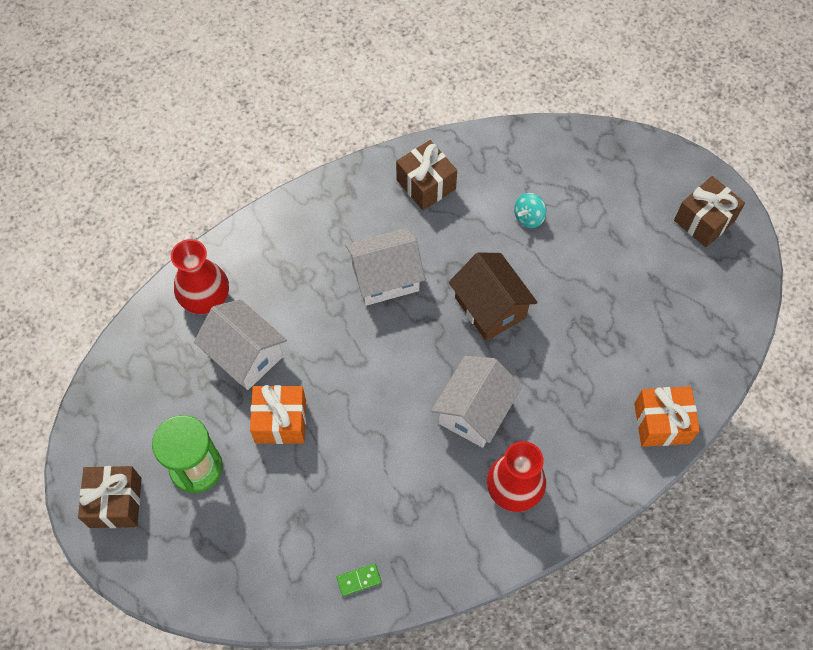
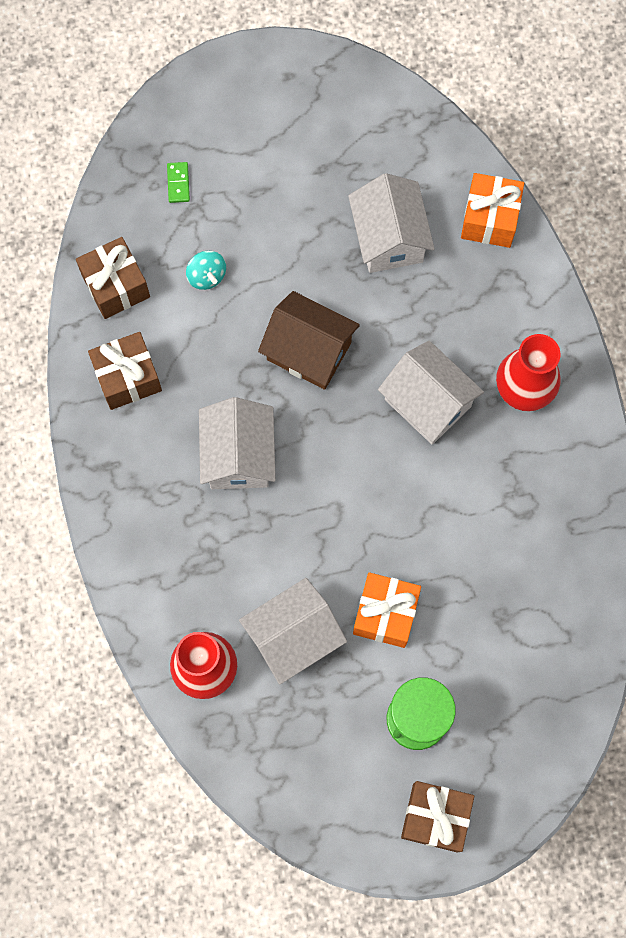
camera: 75 degrees left, 10 degrees up
green domino [337,563,382,596] -> green domino moved to [167,162,190,203]
brown house [449,252,538,341] -> brown house turned 45 degrees clockwise [258,291,360,390]
brown gift [674,176,745,247] -> brown gift moved to [76,237,150,319]
none -> white house [348,173,435,273]

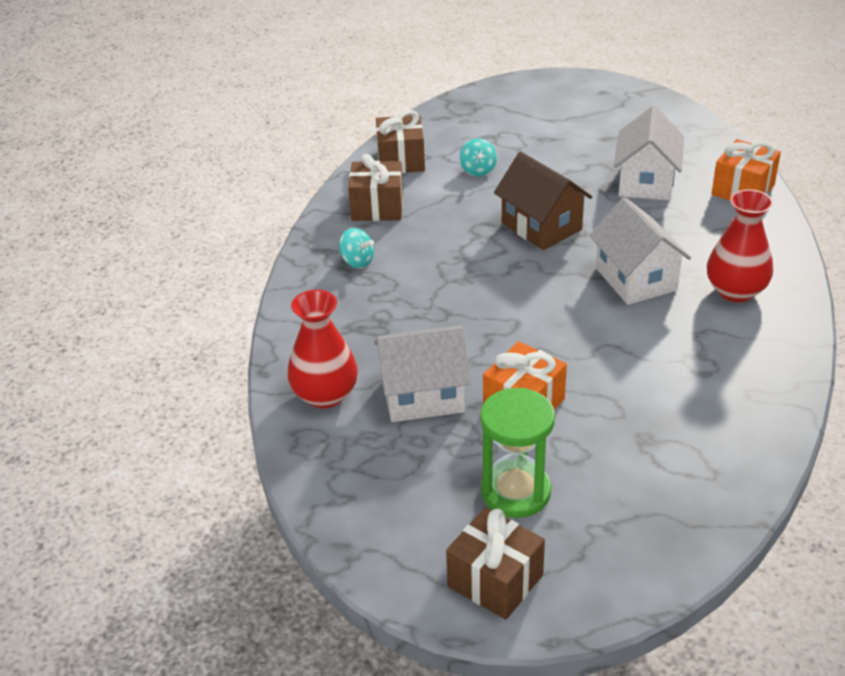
camera: 25 degrees right, 35 degrees down
green domino [167,162,190,203] -> none
white house [199,397,276,489] -> none
none -> turquoise spinning top [339,228,374,268]

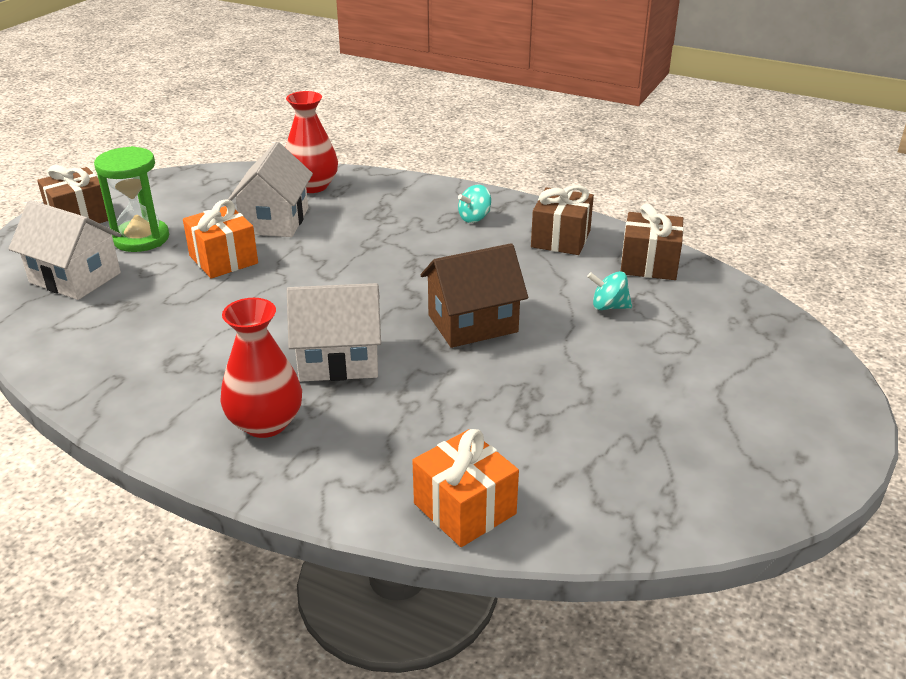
camera: 105 degrees right, 5 degrees down
white house [614,106,684,200] -> white house moved to [8,200,121,300]

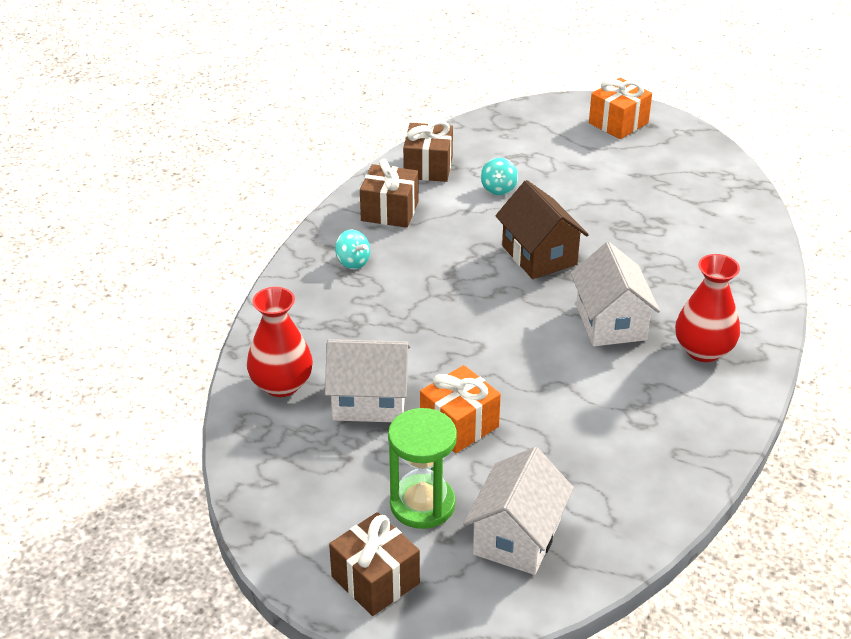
camera: 95 degrees left, 5 degrees up
orange gift [412,429,519,547] -> orange gift moved to [589,78,652,139]

